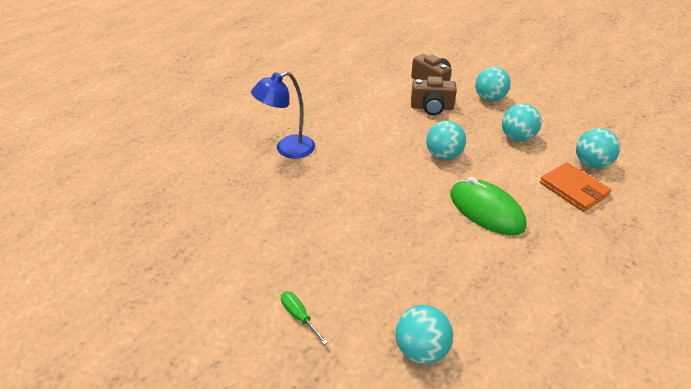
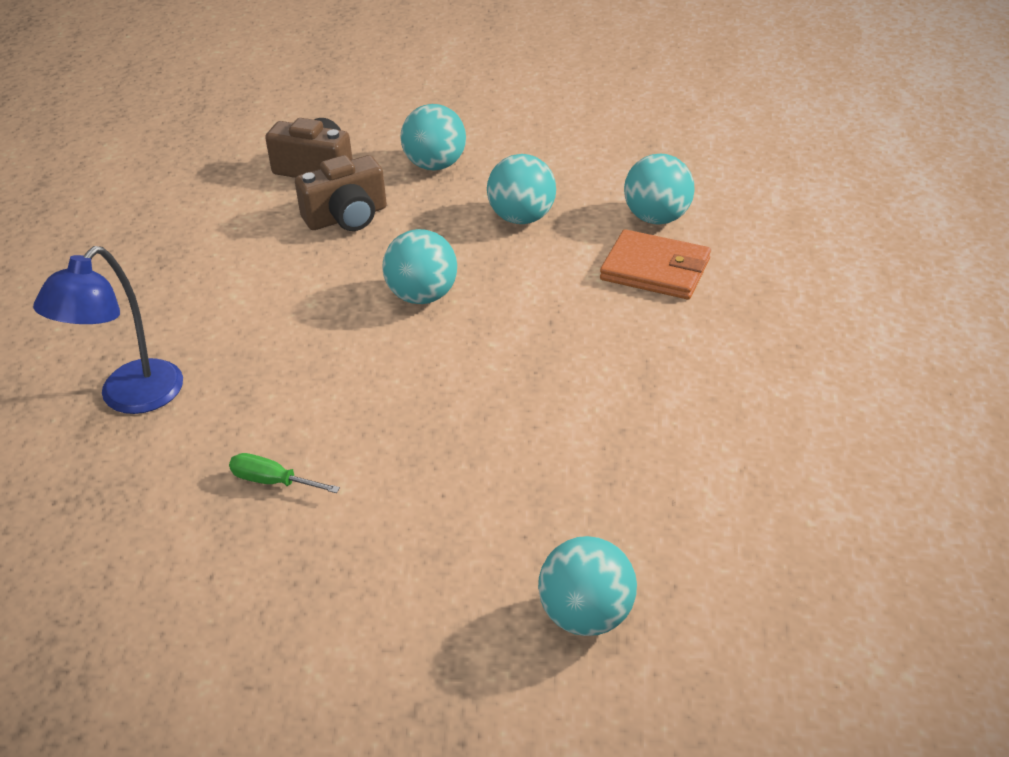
camera: 30 degrees left, 0 degrees up
green screwdriver [281,291,328,345] -> green screwdriver moved to [229,453,340,493]
green mouse [450,177,526,235] -> none

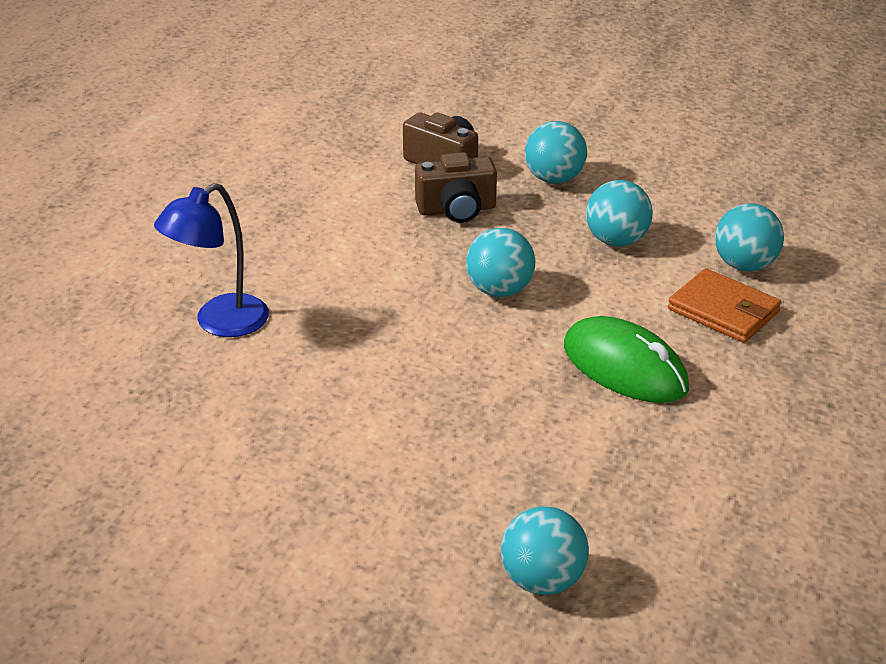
camera: 15 degrees right, 5 degrees down
green screwdriver [229,453,340,493] -> none
none -> green mouse [564,316,689,403]

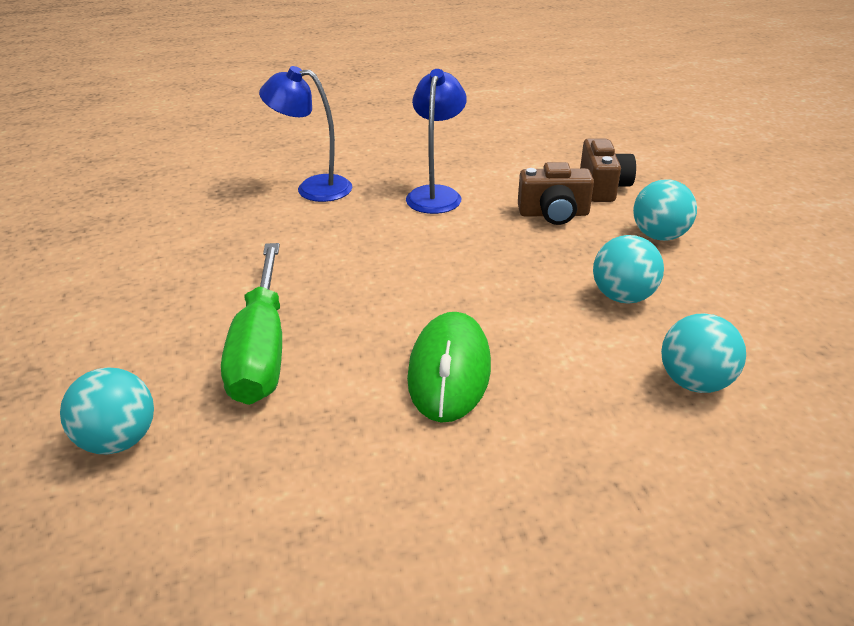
camera: 55 degrees right, 0 degrees up
brown camera [415,152,497,223] -> brown camera turned 45 degrees counterclockwise [518,162,594,225]
turquoise ball [466,228,535,297] -> none
orange wallet [668,268,781,343] -> none
none -> green screwdriver [221,243,282,405]
none -> blue lamp [406,69,467,214]

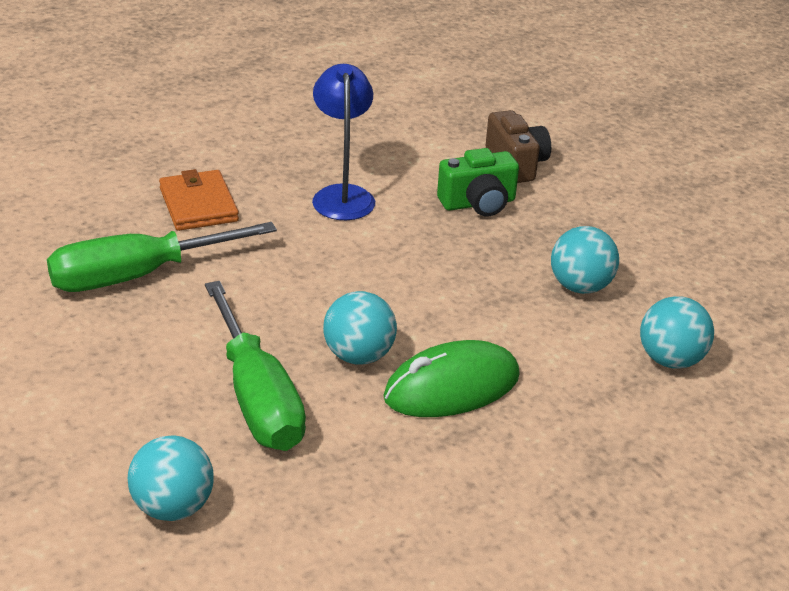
camera: 20 degrees left, 0 degrees up
blue lamp [259,66,352,202] -> orange wallet [159,169,239,231]
green mouse [407,312,491,422] -> green mouse turned 75 degrees clockwise [383,340,520,417]
brown camera [518,162,594,225] -> green camera [437,148,519,217]
turquoise ball [633,179,697,241] -> turquoise ball moved to [323,291,397,365]
none -> green screwdriver [47,222,277,292]

